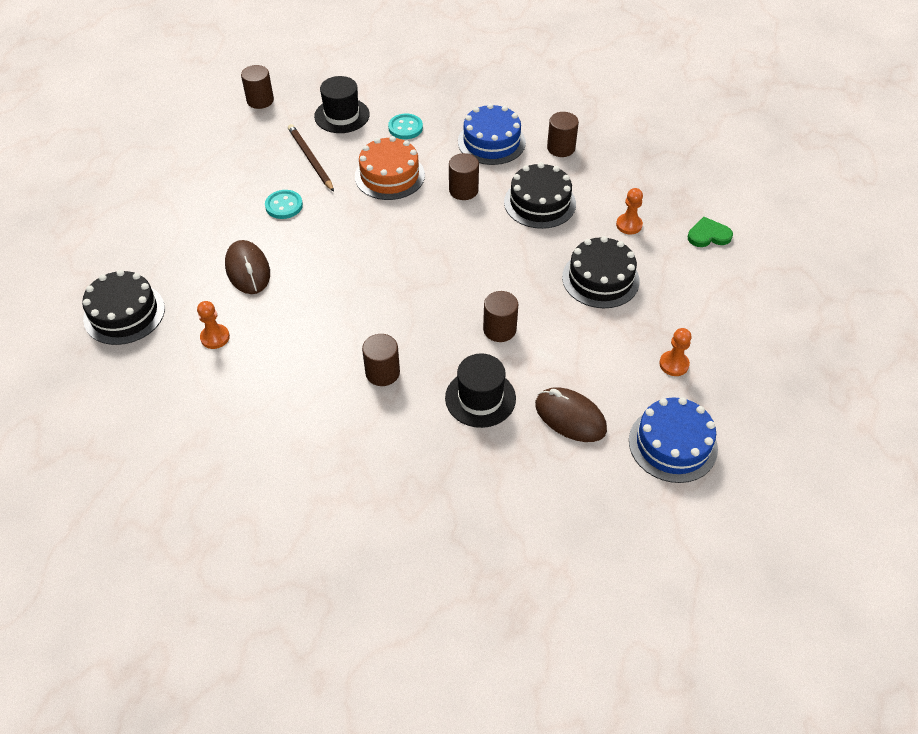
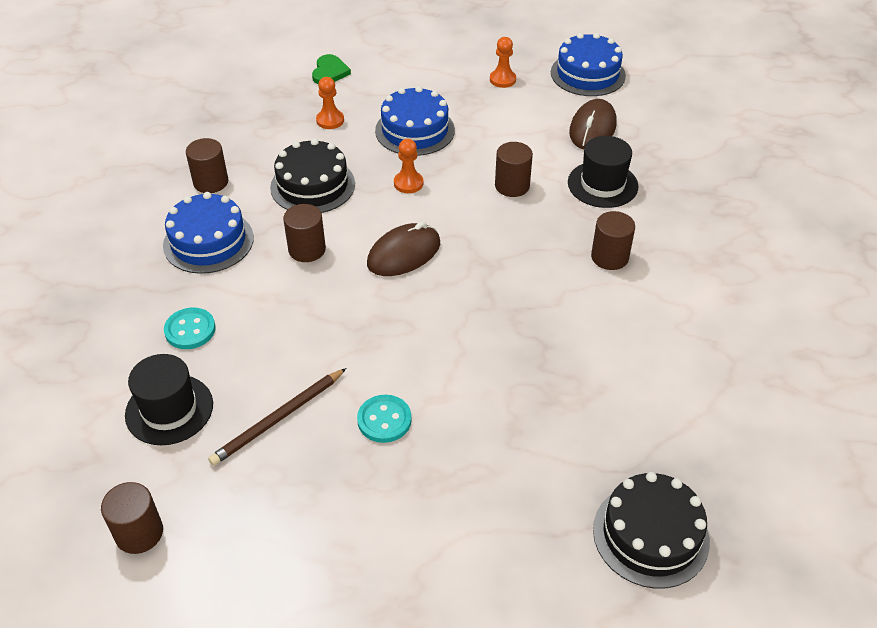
camera: 105 degrees left, 5 degrees down
orange pawn [197,301,230,349] -> orange pawn moved to [394,139,423,193]
brown mouse [225,240,270,294] -> brown mouse moved to [367,221,440,276]
orange cake [355,136,425,200] -> none
black cake [562,236,640,308] -> blue cake [375,86,455,156]
green heart [688,217,733,247] -> green heart turned 150 degrees counterclockwise [312,54,351,84]

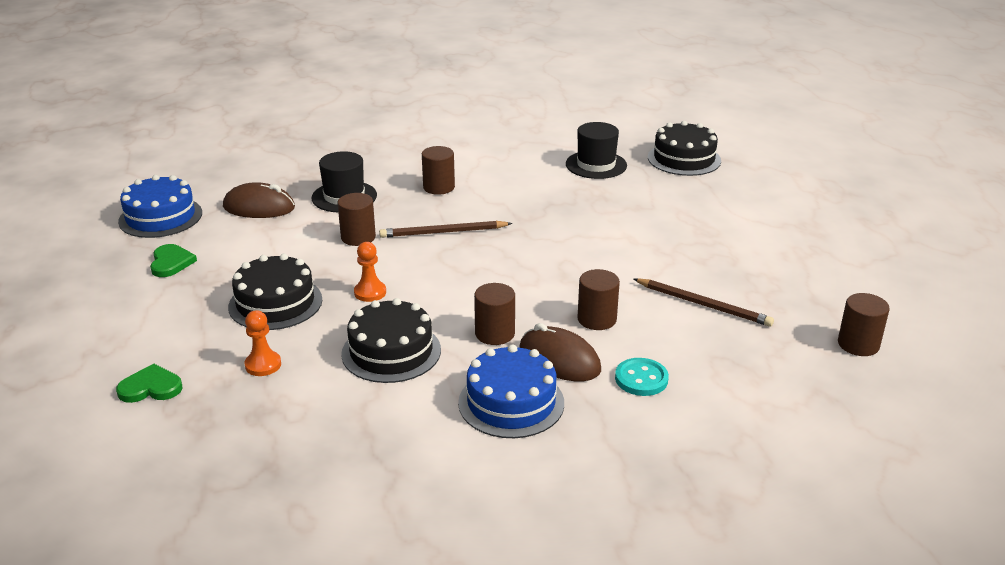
camera: 105 degrees left, 15 degrees down
black hat [125,354,213,445] -> black hat moved to [566,122,627,179]
brown cylinder [186,138,228,193] -> brown cylinder moved to [578,269,620,330]
turquoise button [357,395,412,443] -> none
brown mouse [367,221,440,276] -> brown mouse moved to [520,323,601,381]
blue cake [375,86,455,156] -> black cake [228,254,322,330]
orange pawn [490,37,516,88] -> green heart [150,244,197,277]
none -> brown pencil [379,221,512,238]

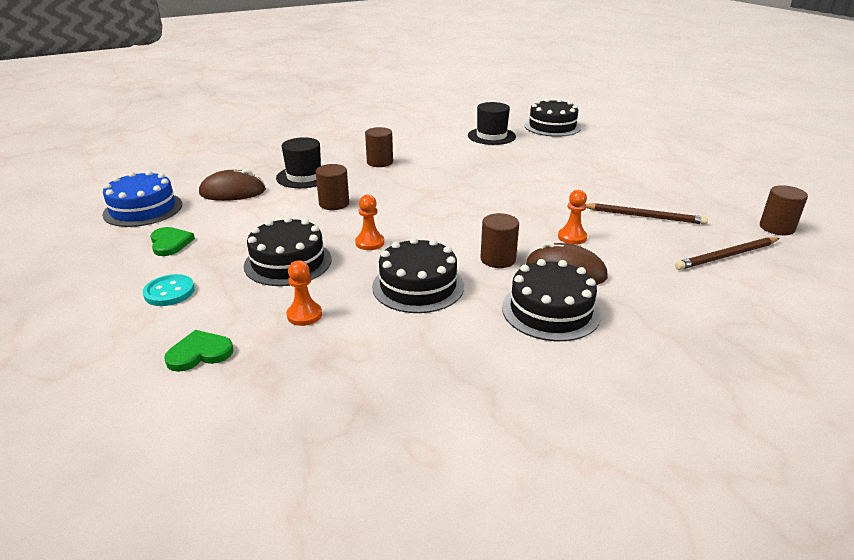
camera: 15 degrees left, 0 degrees up
brown pencil [379,221,512,238] -> brown pencil moved to [675,237,780,270]
blue cake [458,344,564,438] -> black cake [502,259,601,341]
brown cylinder [578,269,620,330] -> orange pawn [558,190,587,245]
turquoise button [615,358,669,396] -> turquoise button moved to [143,274,195,306]

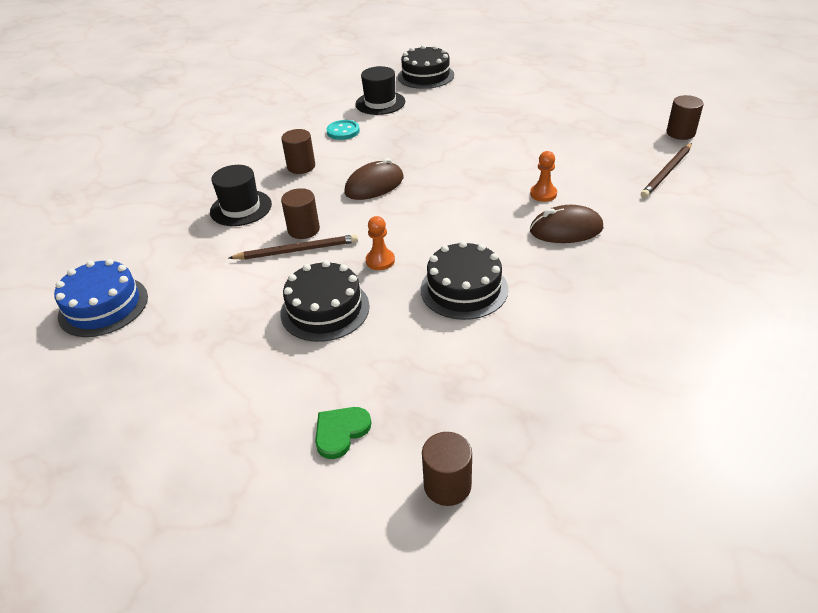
camera: 25 degrees left, 10 degrees up
turquoise button [143,274,195,306] -> turquoise button moved to [327,120,360,140]
green heart [150,227,195,256] -> none
brown mouse [199,169,266,201] -> brown mouse moved to [344,158,403,200]
orange pawn [287,260,322,326] -> none
brown cylinder [480,213,519,268] -> brown cylinder moved to [422,432,472,506]
black cake [502,259,601,341] -> none
brown pencil [586,203,708,225] -> brown pencil moved to [229,234,358,260]

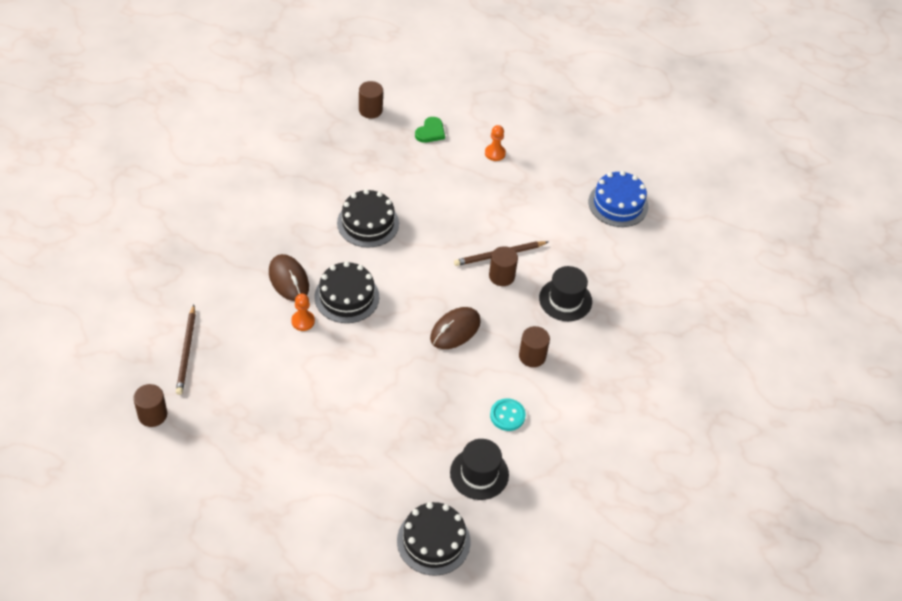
camera: 165 degrees right, 10 degrees up
black cake [280,260,370,342] -> black cake moved to [314,261,379,323]
orange pawn [365,216,395,270] -> orange pawn moved to [485,125,506,161]
brown mouse [530,205,603,243] -> brown mouse turned 75 degrees clockwise [269,254,309,301]
brown pencil [641,143,692,198] -> brown pencil turned 150 degrees clockwise [176,305,195,395]

